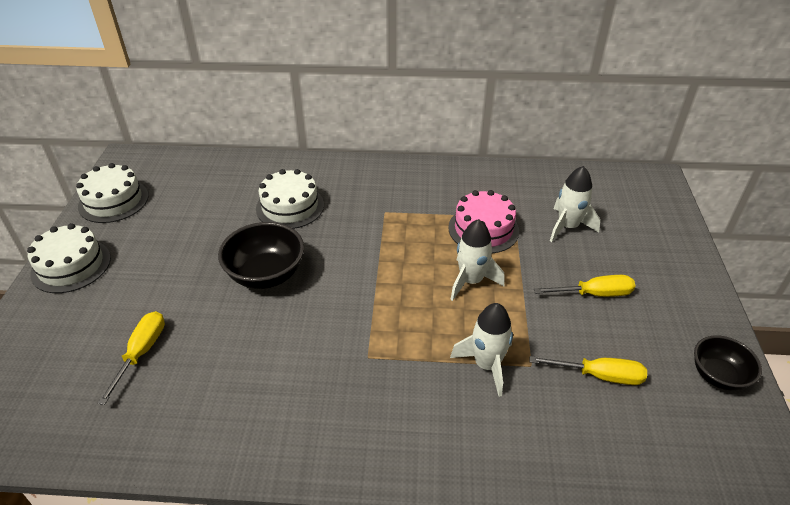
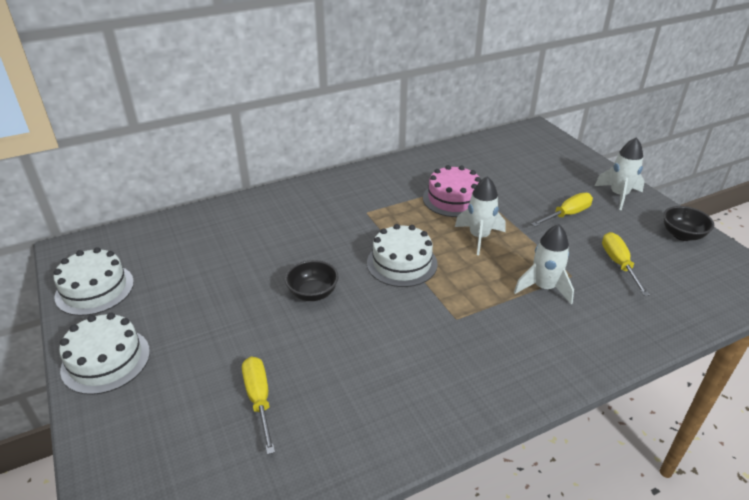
camera: 30 degrees left, 5 degrees down
black bowl [218,222,304,289] -> black bowl [285,260,339,301], size x0.65
white cake [256,169,324,229] -> white cake moved to [367,224,438,287]
yellow screwdriver [530,356,647,385] -> yellow screwdriver turned 75 degrees counterclockwise [602,232,650,296]
white rocket [550,166,600,242] -> white rocket moved to [595,137,645,210]

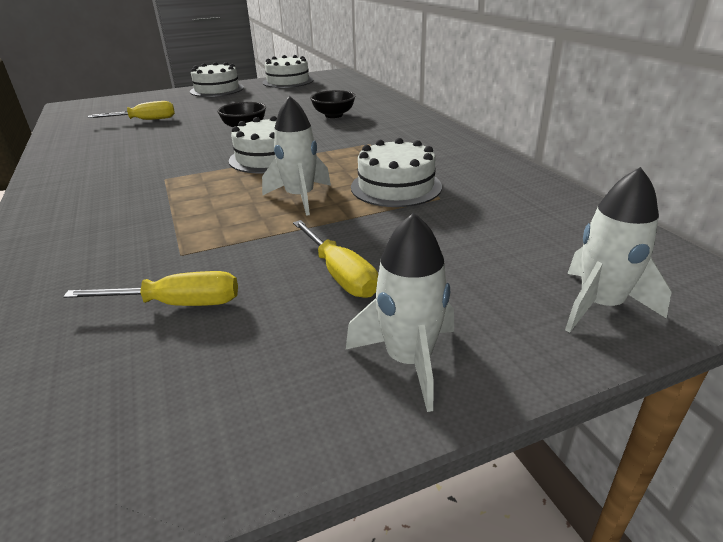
camera: 95 degrees right, 5 degrees down
pink cake [423,165,481,217] -> white cake [351,138,442,207]
white rocket [514,224,574,304] -> white rocket moved to [565,167,672,332]
black bowl [663,206,714,241] -> black bowl moved to [310,90,356,118]

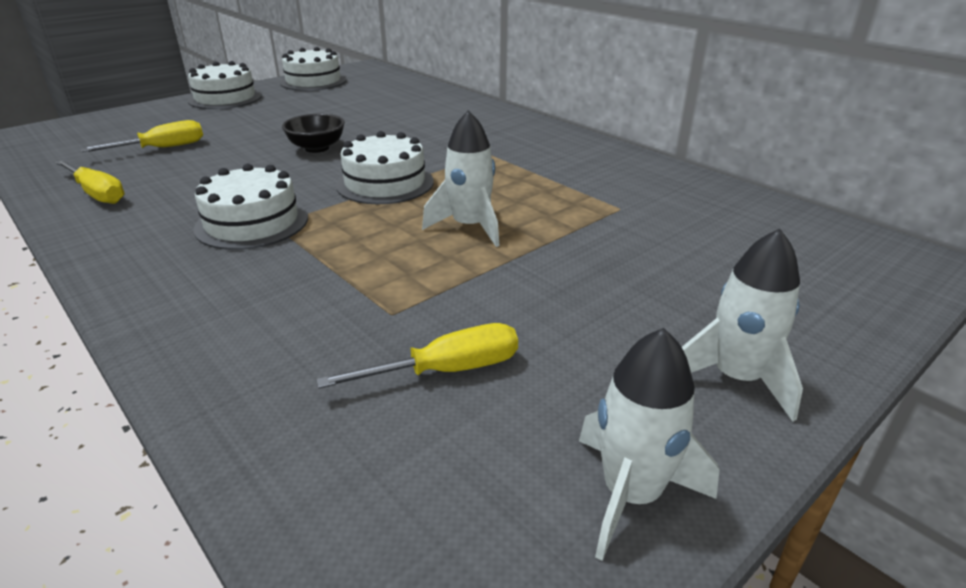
camera: 20 degrees left, 0 degrees up
yellow screwdriver [293,220,378,298] -> yellow screwdriver moved to [55,160,125,204]
black bowl [310,90,356,118] -> none
white cake [351,138,442,207] -> white cake moved to [194,164,308,250]
white rocket [565,167,672,332] -> white rocket moved to [579,328,720,561]

